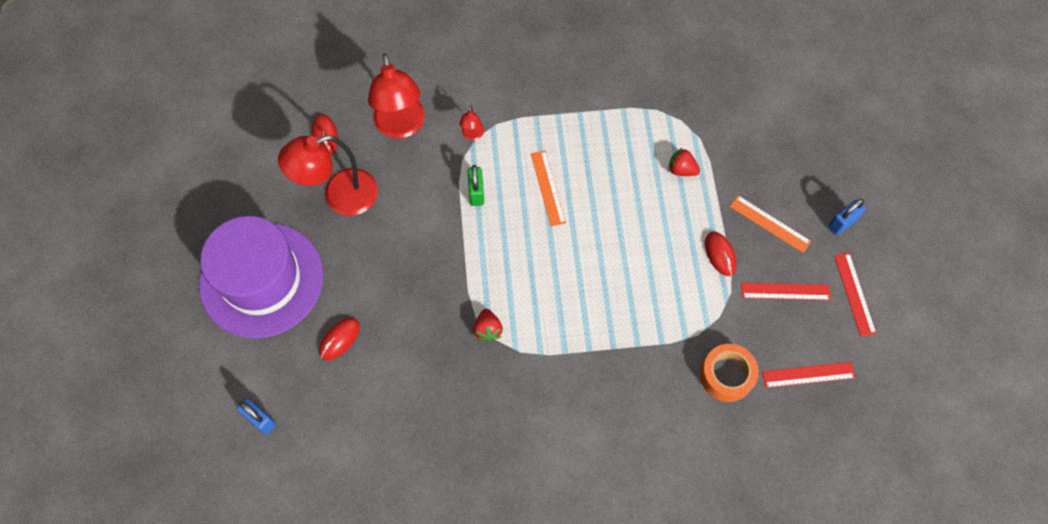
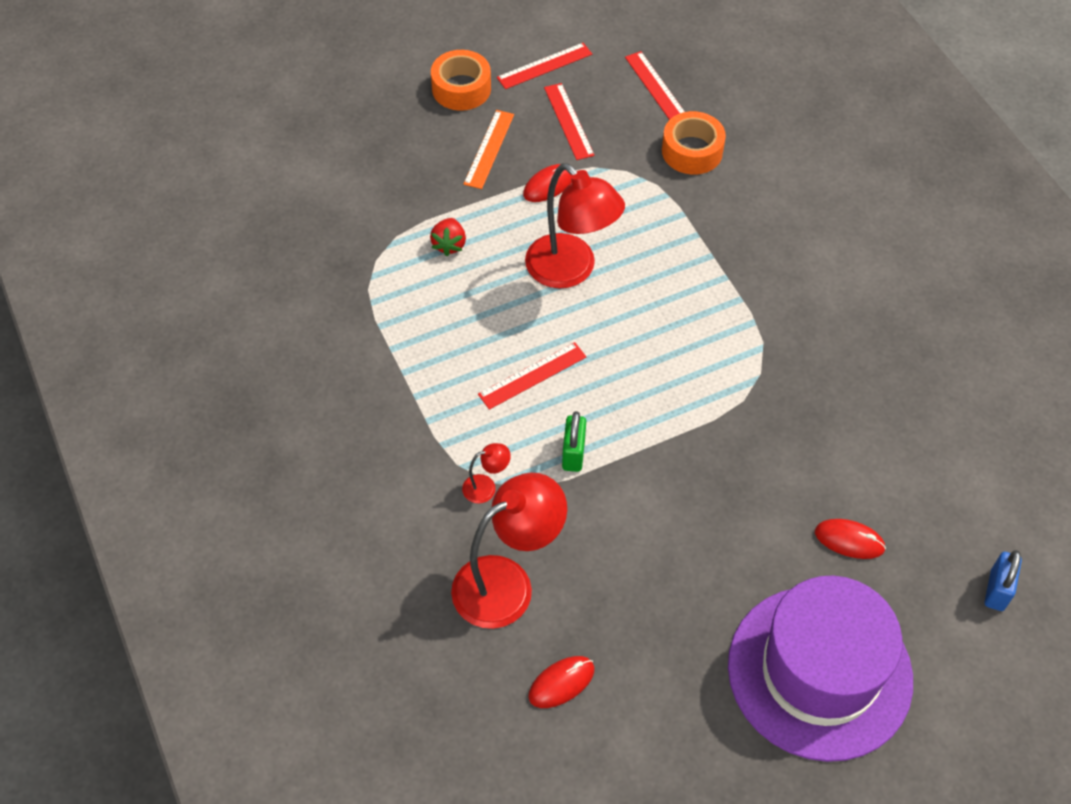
camera: 110 degrees left, 10 degrees down
red lamp [278,135,378,216] -> red lamp moved to [525,163,625,289]
green padlock [468,165,484,206] -> green padlock turned 60 degrees counterclockwise [562,411,586,472]
red strawberry [473,309,503,343] -> none
orange ruler [531,151,566,227] -> red ruler [478,342,586,410]
blue padlock [828,199,866,235] -> orange tape [431,50,491,111]

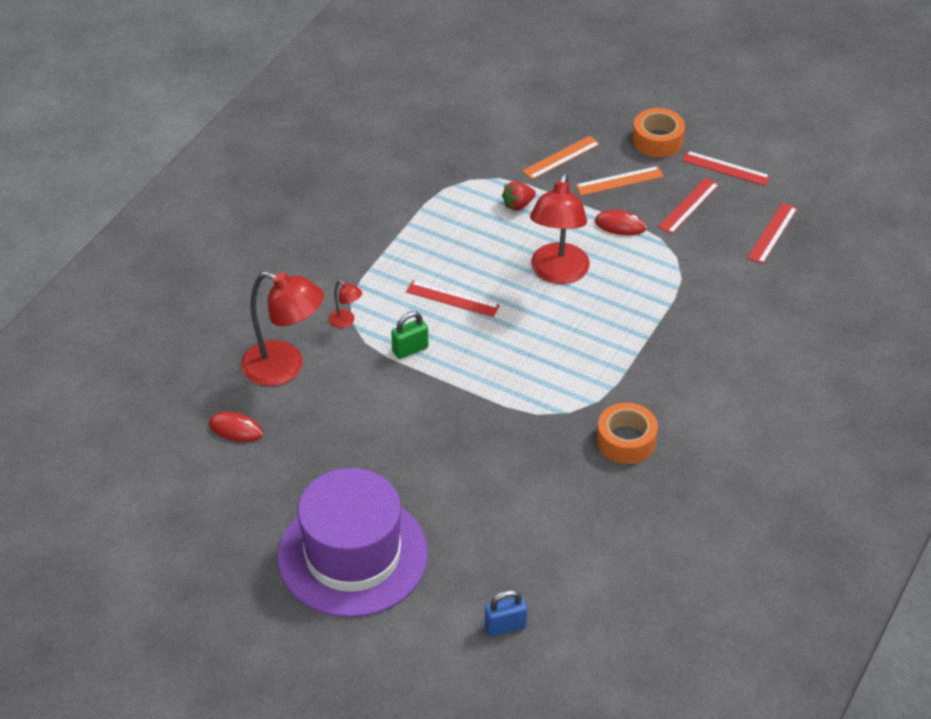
camera: 55 degrees right, 10 degrees down
orange tape [662,111,726,175] -> orange tape moved to [597,403,658,464]
red mouse [815,519,886,559] -> none
none -> orange ruler [522,136,600,180]

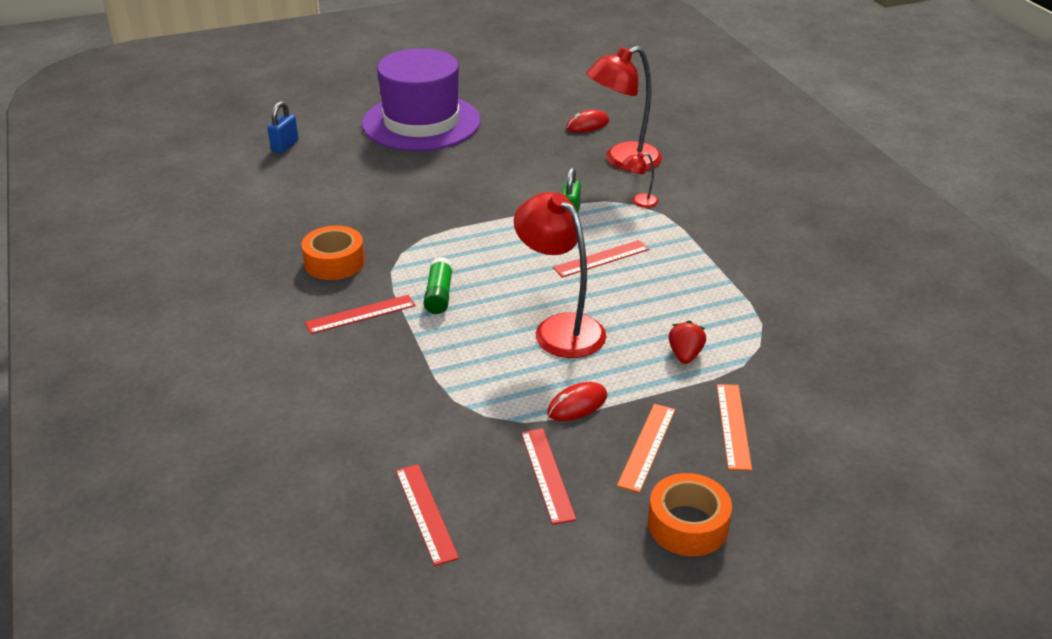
camera: 130 degrees right, 10 degrees down
red ruler [682,151,770,186] -> red ruler moved to [305,295,415,334]
none -> green glue stick [423,257,453,314]

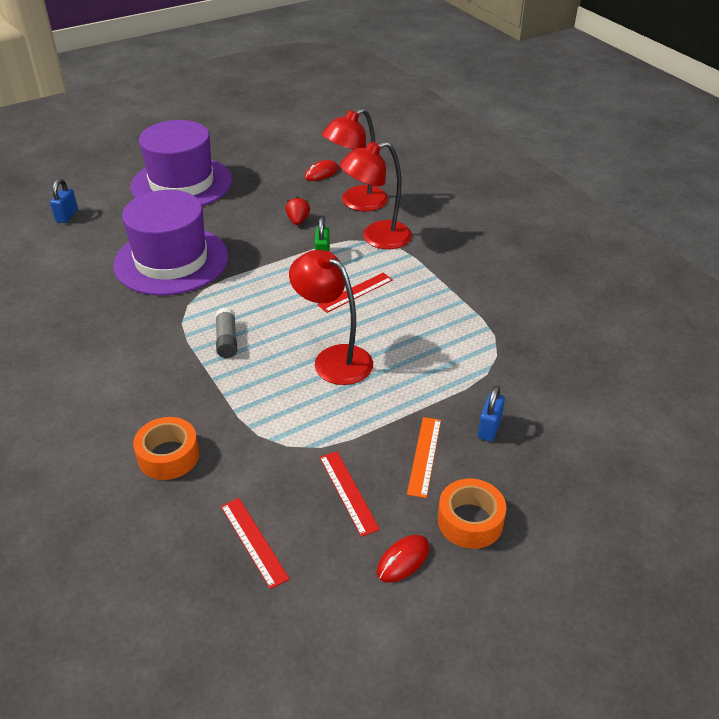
camera: 10 degrees left, 5 degrees up
orange tape [301,226,365,280] -> orange tape moved to [133,417,199,480]
red ruler [305,295,415,334] -> none
green glue stick [423,257,453,314] -> grey glue stick [215,307,237,358]
red mouse [547,382,607,421] -> red mouse moved to [377,535,430,583]
red lamp [623,152,658,208] -> red lamp [340,141,412,249], size x2.30
red strawberry [669,321,706,364] -> red strawberry moved to [285,196,310,225]
orange ruler [717,384,752,471] -> blue padlock [478,386,505,442]
none -> purple hat [113,190,229,296]

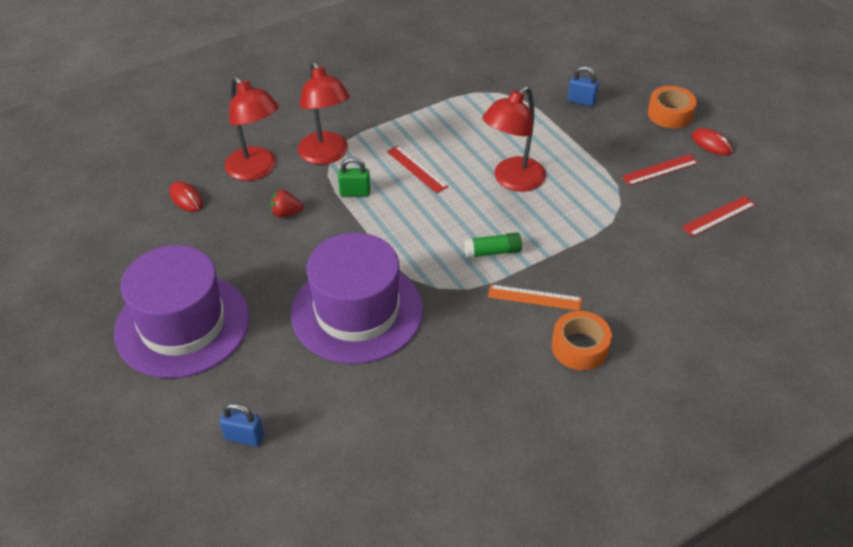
camera: 90 degrees left, 5 degrees up
orange tape [133,417,199,480] -> orange tape moved to [552,311,612,370]
grey glue stick [215,307,237,358] -> green glue stick [464,232,522,258]
orange ruler [407,417,441,498] -> orange ruler moved to [488,284,582,311]

